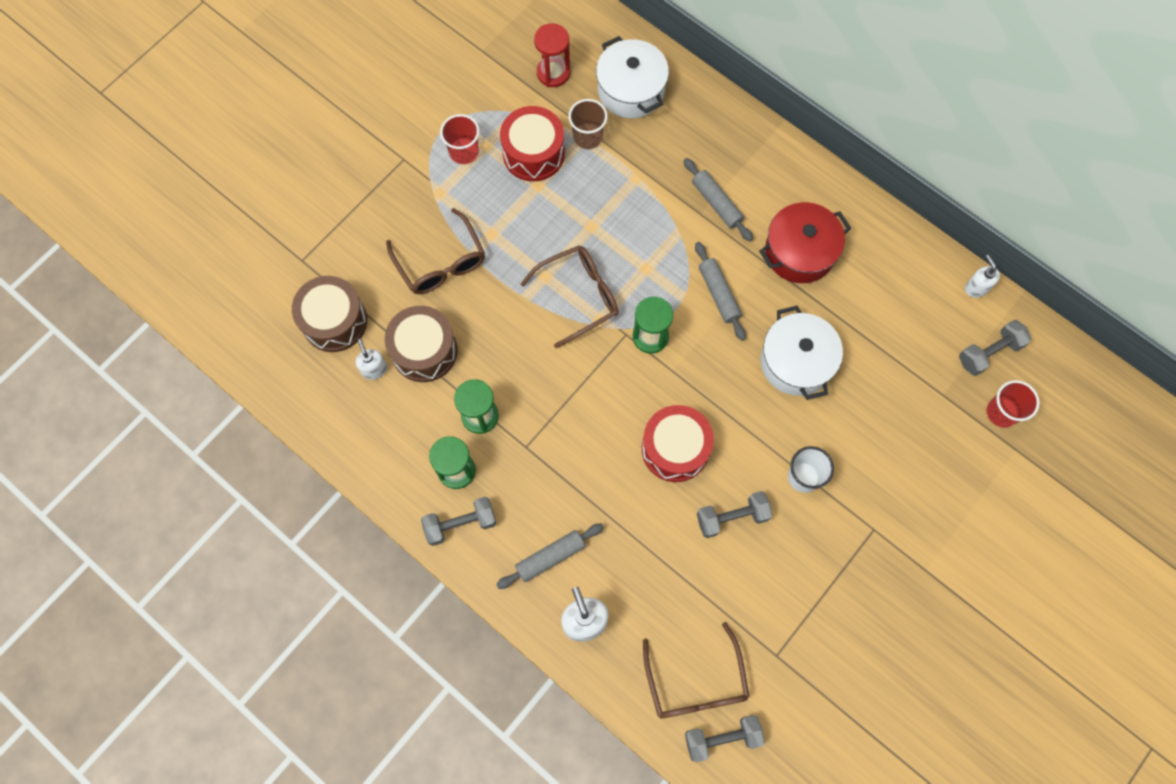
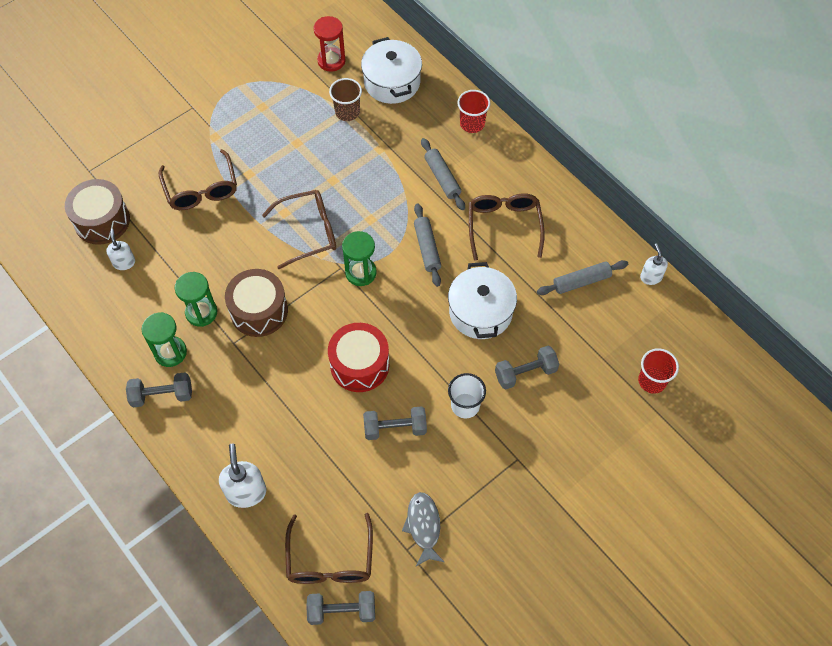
camera: 10 degrees right, 10 degrees down
brown drum [385,306,458,382] -> brown drum moved to [225,269,288,337]
red cup [440,114,479,164] -> red cup moved to [457,90,490,133]
grey rolling pin [496,524,604,589] -> grey rolling pin moved to [537,260,628,295]
red drum [500,106,565,181] -> none
red pot [759,202,851,283] -> brown glasses [469,193,545,261]
grey dumbbell [959,320,1031,376] -> grey dumbbell moved to [495,346,559,389]
none -> grey fish [402,492,444,566]

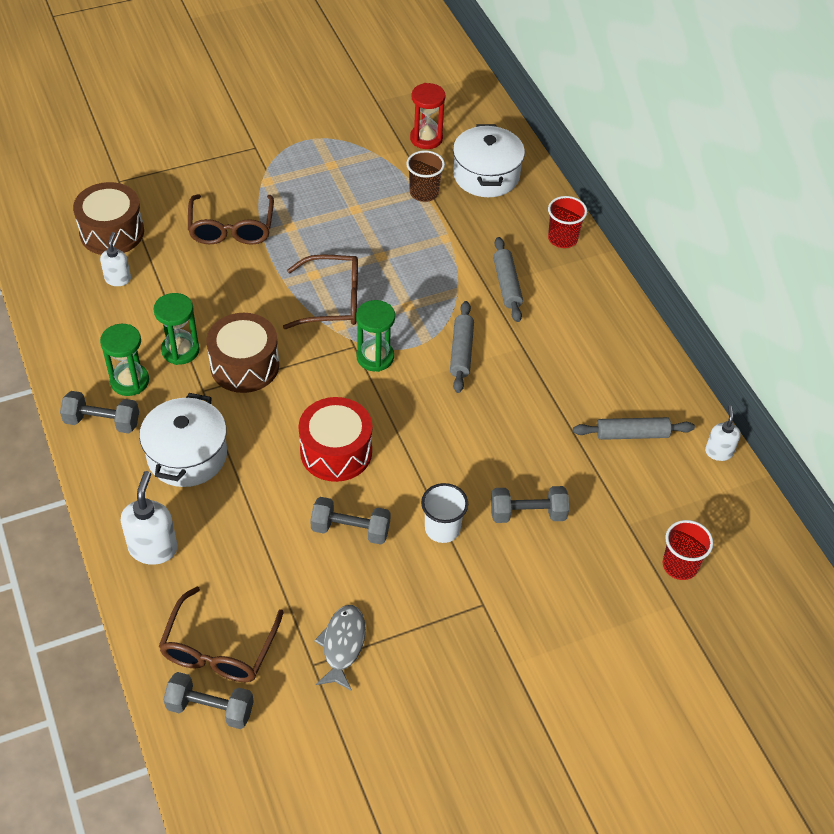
camera: 15 degrees right, 10 degrees down
white pot [448,262,517,339] -> white pot moved to [139,393,227,487]
brown glasses [469,193,545,261] -> none

